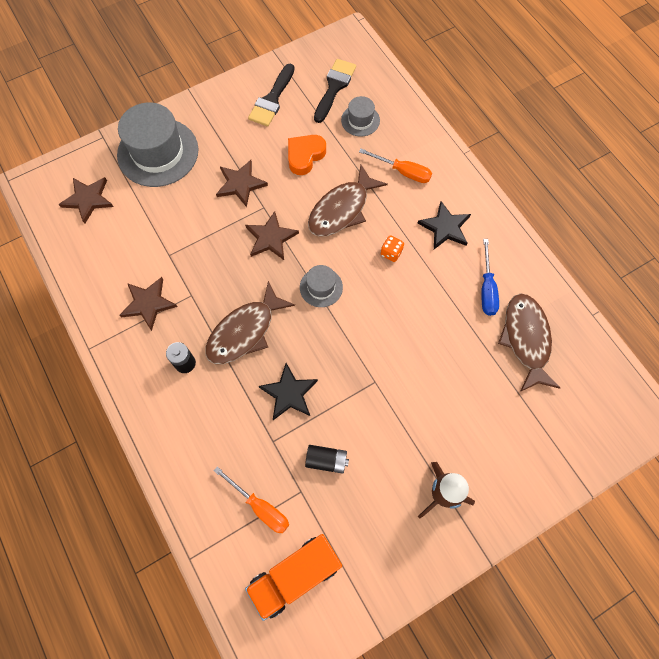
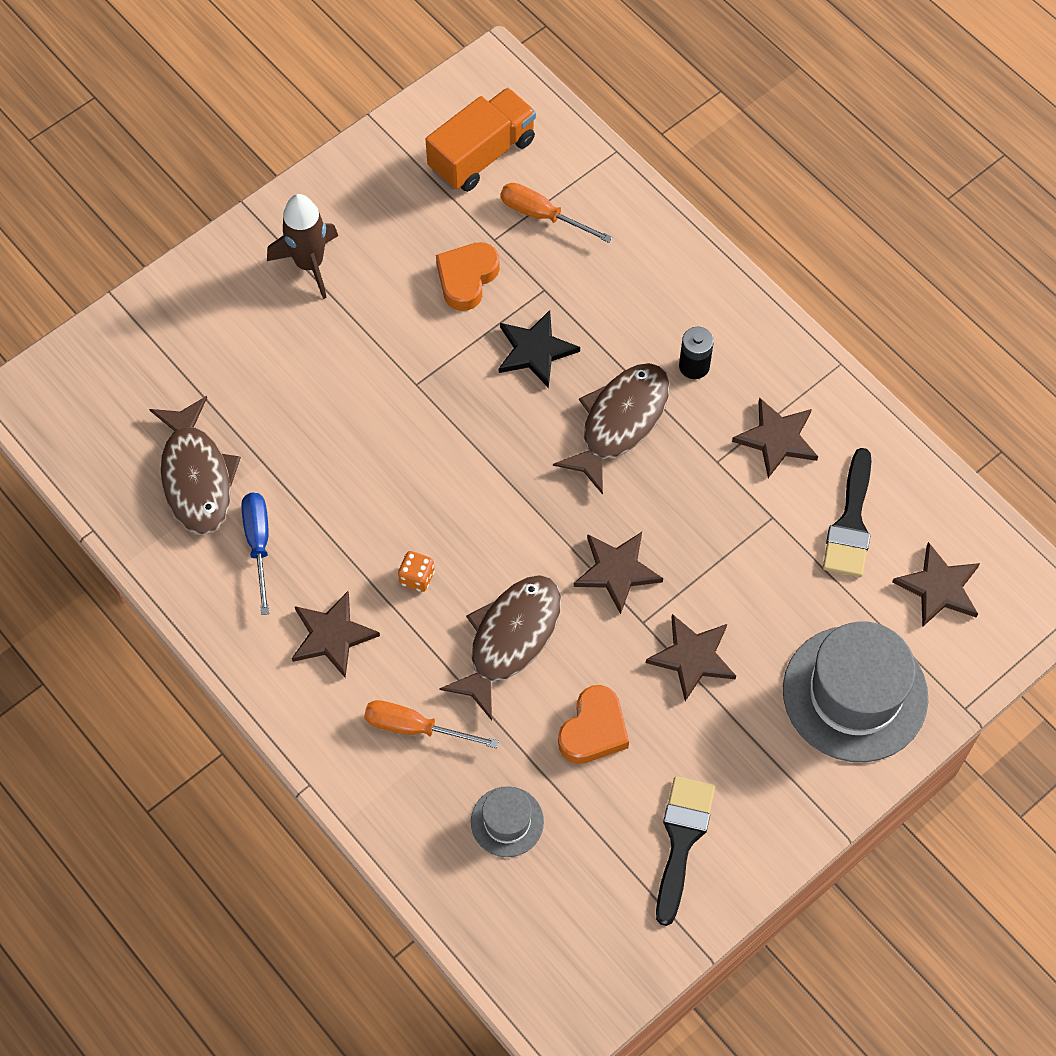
camera: 170 degrees right, 5 degrees down
grey hat [300,265,343,307] -> none
black battery [305,445,349,474] -> orange heart [436,242,500,311]
black brush [314,59,356,123] -> black brush moved to [823,448,872,577]
black star [418,201,471,249] -> brown star [292,591,380,678]

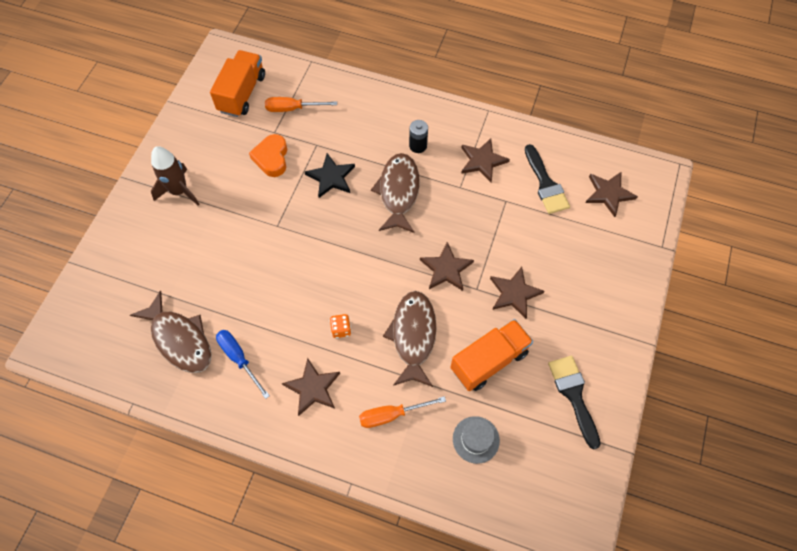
camera: 30 degrees left, 0 degrees up
orange heart [558,685,629,764] -> orange truck [450,319,533,391]
grey hat [783,621,928,762] -> none

